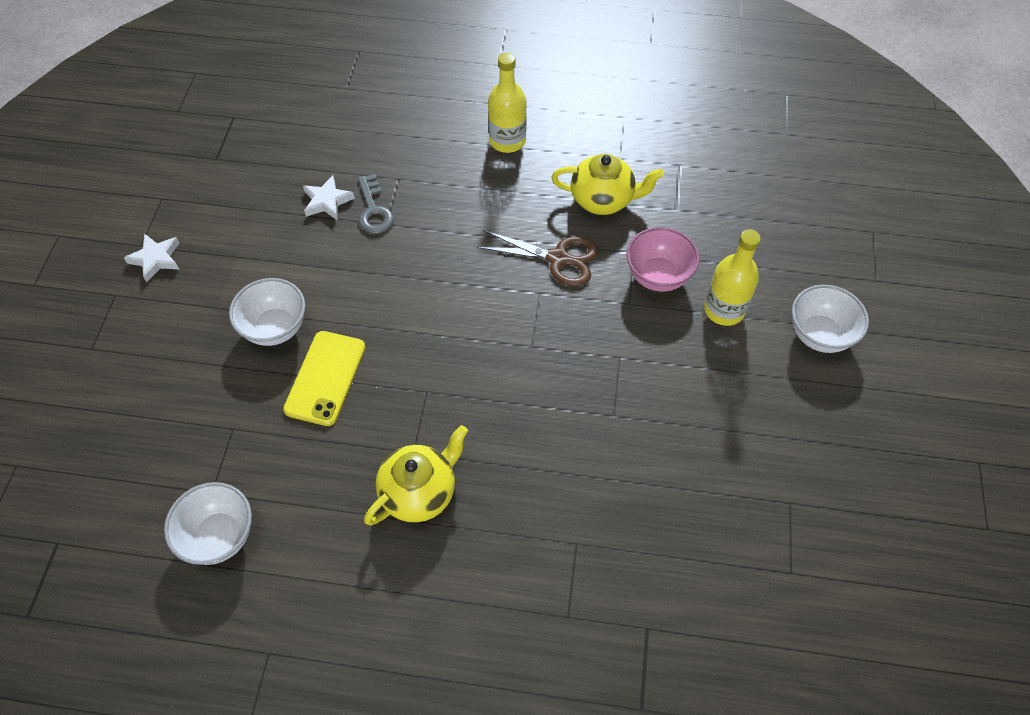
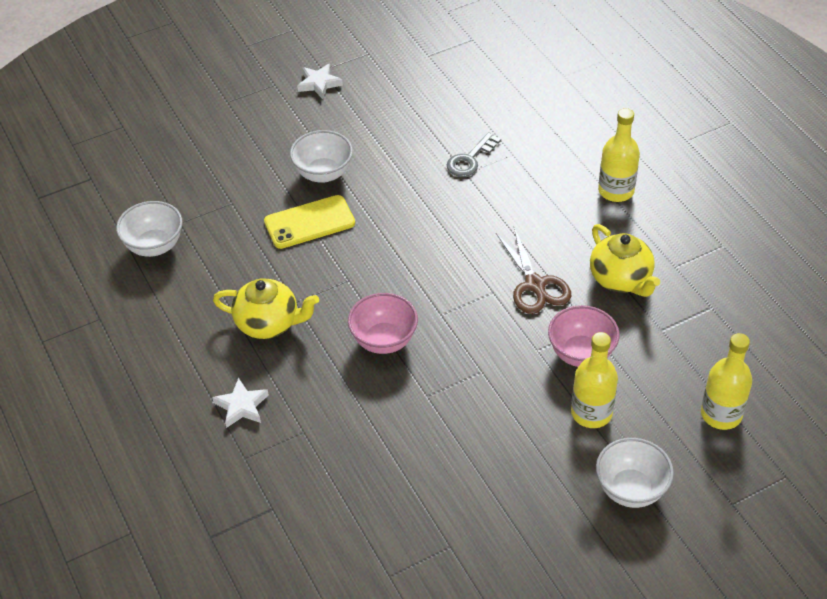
camera: 55 degrees right, 10 degrees down
white star [303,175,355,220] -> white star moved to [212,378,269,428]
none -> pink bowl [348,293,418,354]
none -> yellow bottle [701,333,752,430]

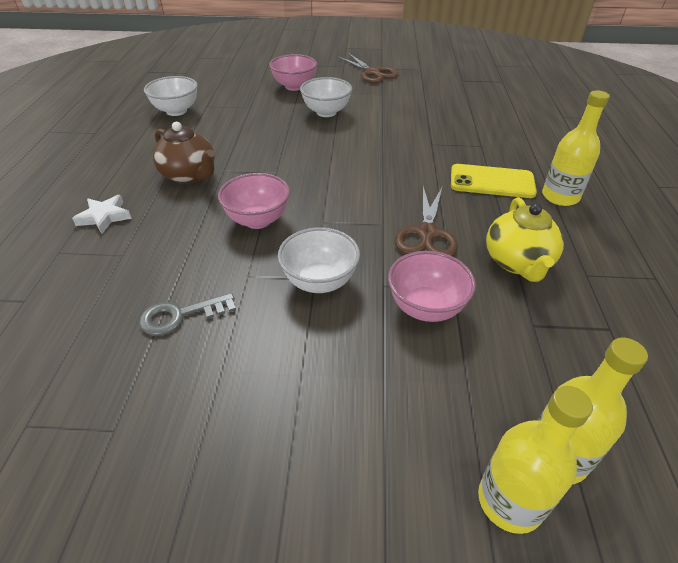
camera: 30 degrees right, 5 degrees down
yellow teapot [213,279,319,339] -> brown teapot [153,122,215,184]
yellow phone [264,195,355,249] -> yellow phone moved to [451,164,537,198]
white star [297,63,343,99] -> brown scissors [338,53,398,83]
grey key [447,132,501,177] -> grey key moved to [139,293,236,336]
yellow bottle [571,332,618,428] -> yellow bottle moved to [478,386,593,534]
white bowl [596,438,674,508] -> white bowl moved to [278,227,360,293]
none -> pink bowl [269,54,317,91]

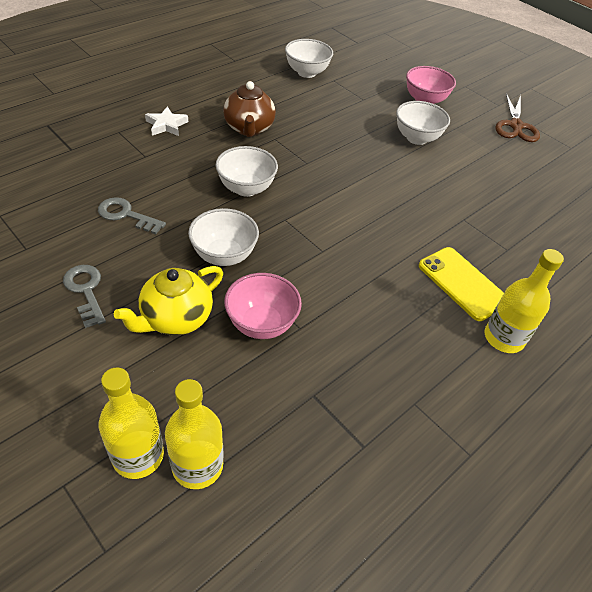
camera: 40 degrees right, 5 degrees up
pink bowl [218,173,290,229] -> white bowl [216,146,278,197]
brown scissors [395,186,458,256] -> none
yellow teapot [486,197,564,282] -> yellow teapot moved to [114,266,223,336]
none -> grey key [63,265,106,328]

